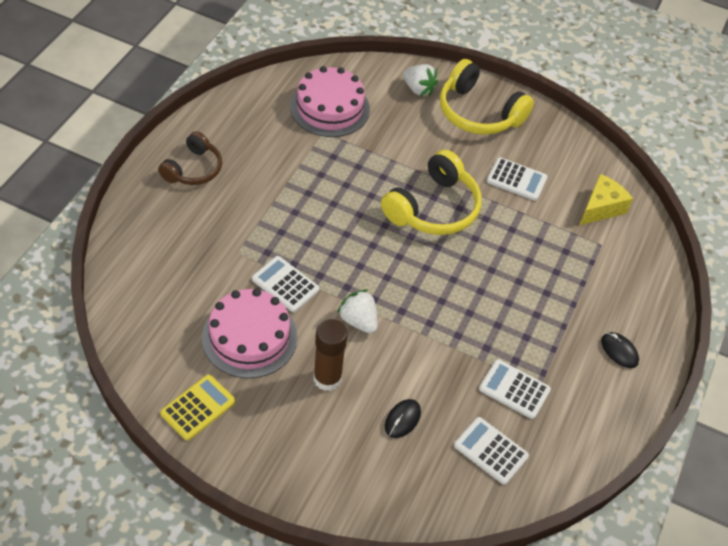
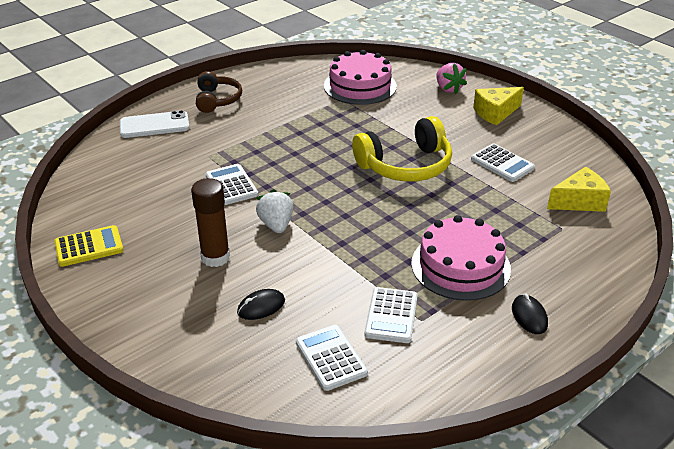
camera: 30 degrees right, 15 degrees down
brown headphones [158,131,222,185] -> brown headphones turned 60 degrees counterclockwise [196,71,242,113]
pink cake [202,288,297,378] -> pink cake moved to [411,215,511,301]
white strawberry [403,64,438,96] -> pink strawberry [436,63,467,94]
yellow headphones [440,59,534,135] -> yellow cheese [473,87,524,126]
white calculator [479,359,551,419] -> white calculator turned 135 degrees counterclockwise [364,287,418,343]
none -> white phone [120,110,190,138]

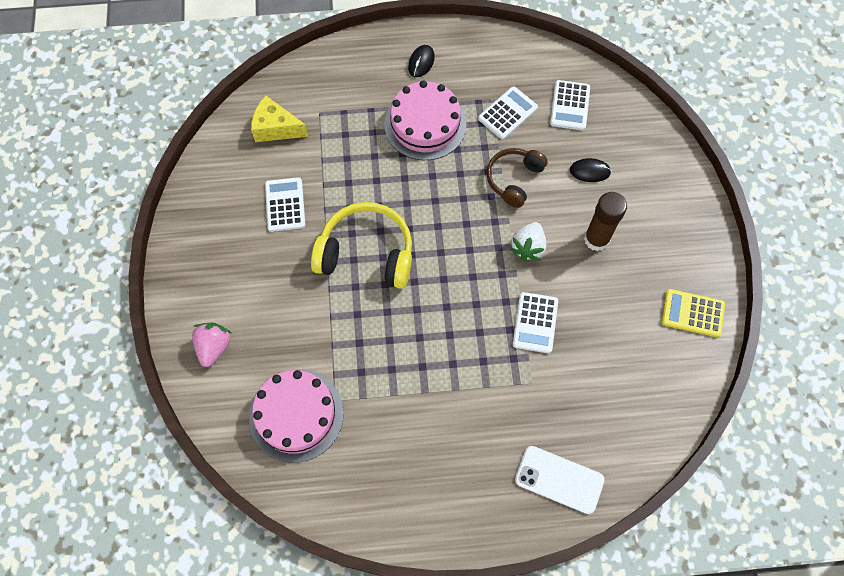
camera: 145 degrees left, 30 degrees up
brown headphones [196,71,242,113] -> brown headphones moved to [486,148,548,208]
yellow cheese [473,87,524,126] -> none

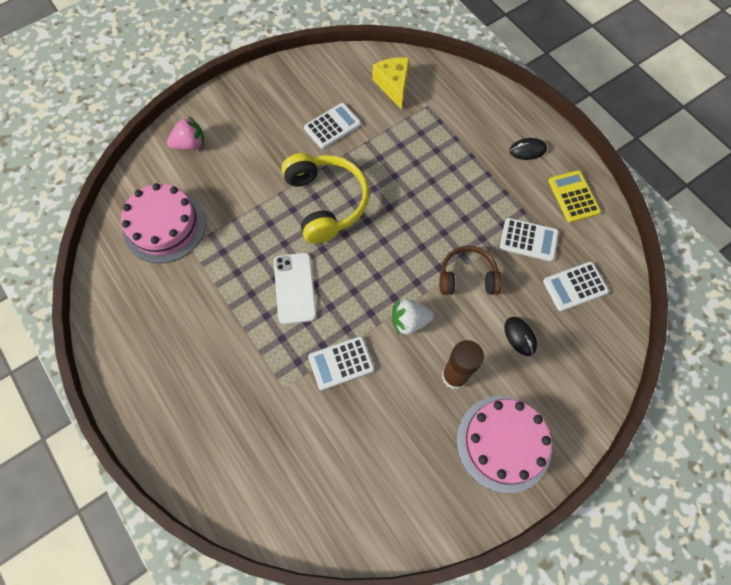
camera: 60 degrees right, 0 degrees up
pink cake [384,81,467,160] -> pink cake moved to [456,396,552,493]
white phone [515,446,605,514] -> white phone moved to [274,253,317,324]
yellow calculator [662,289,725,337] -> yellow calculator moved to [548,170,601,223]

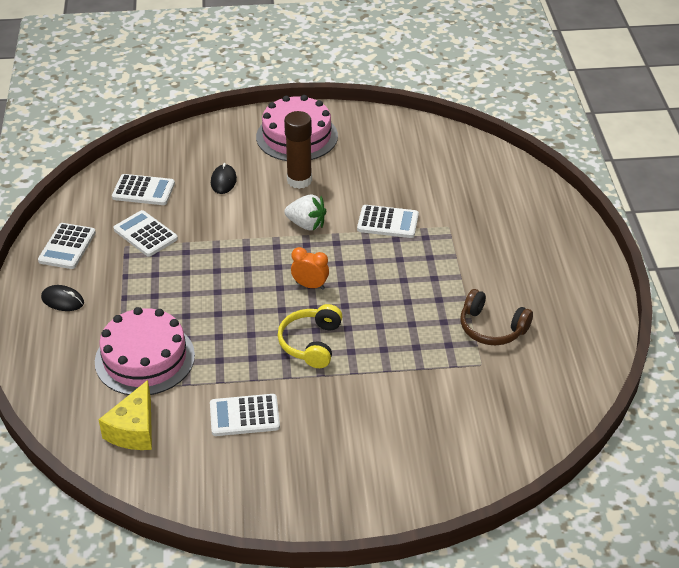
camera: 150 degrees left, 25 degrees down
pink cake [121,183,206,263] -> pink cake moved to [95,307,195,395]
pink strawberry [167,116,205,150] -> none
white phone [274,253,317,324] -> none
yellow headphones [281,153,369,244] -> yellow headphones [277,304,343,368], size x0.64
brown headphones [439,246,502,295] -> brown headphones moved to [460,289,533,345]
yellow calculator [548,170,601,223] -> white calculator [38,223,96,269]
none -> orange clock [291,247,329,290]

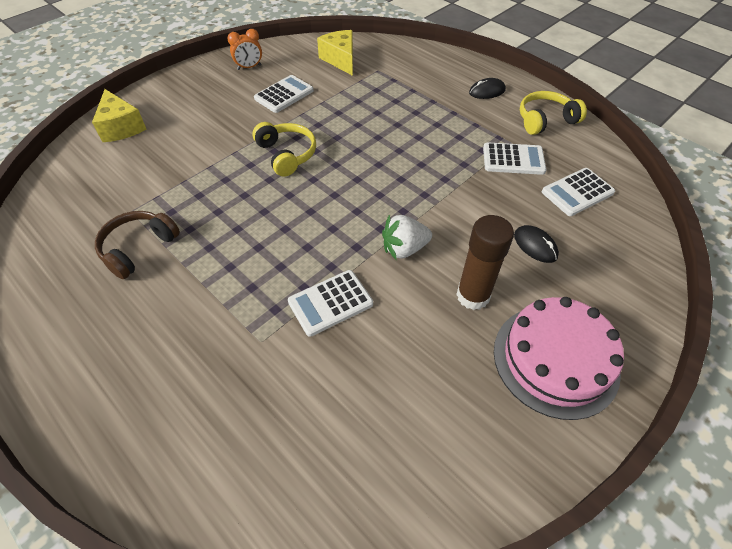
camera: 140 degrees right, 10 degrees up
white calculator [38,223,96,269] -> yellow headphones [520,91,587,135]
pink cake [95,307,195,395] -> none
orange clock [291,247,329,290] -> orange clock moved to [227,29,262,70]
brown headphones [460,289,533,345] -> brown headphones turned 45 degrees counterclockwise [95,211,180,279]
none -> yellow cheese [92,89,146,142]

